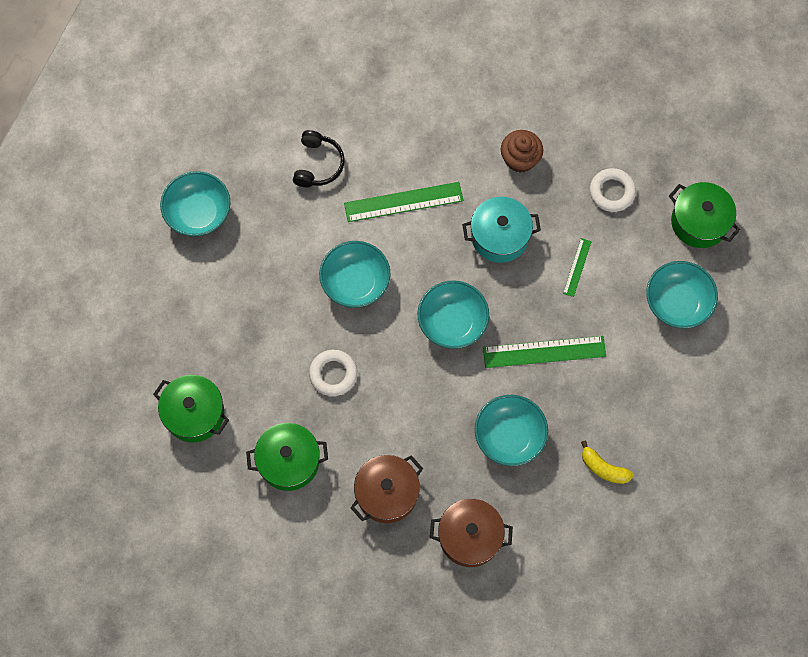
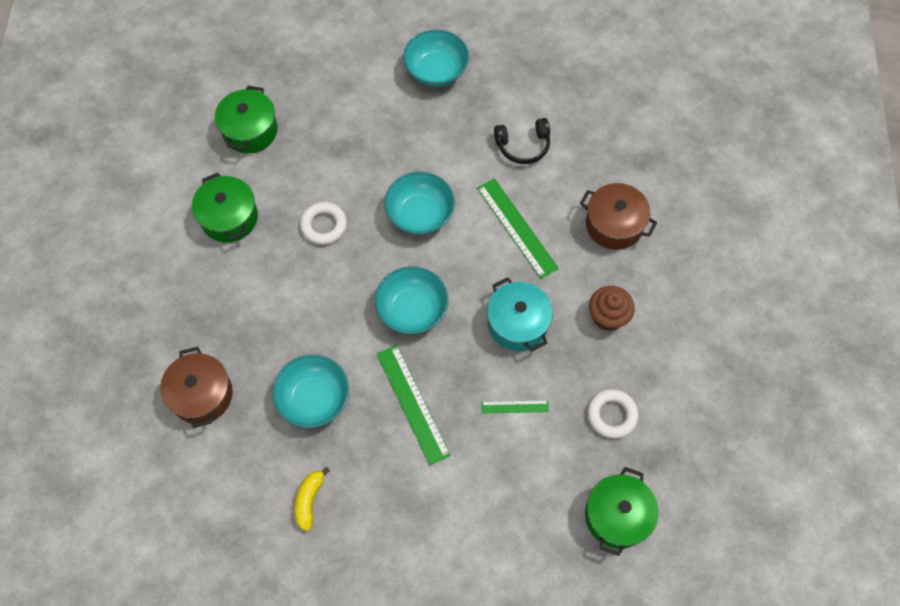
camera: 70 degrees right, 5 degrees down
brown pot [351,455,423,523] -> brown pot moved to [580,183,657,250]
turquoise bowl [646,261,718,329] -> none

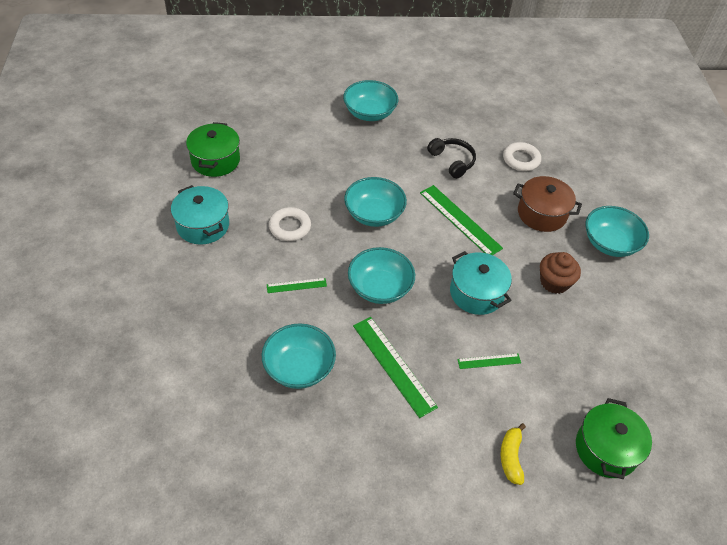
camera: 10 degrees left, 15 degrees down
brown pot [160,347,233,428] -> none
green pot [192,173,258,242] -> turquoise pot [171,185,229,245]
yellow banana [294,467,330,531] -> yellow banana moved to [501,423,526,485]
black headphones [494,118,550,164] -> black headphones turned 105 degrees counterclockwise [427,138,476,179]
white ring [587,389,638,439] -> white ring moved to [503,142,541,171]
none -> green ruler [267,278,327,293]
none -> turquoise bowl [586,206,649,257]

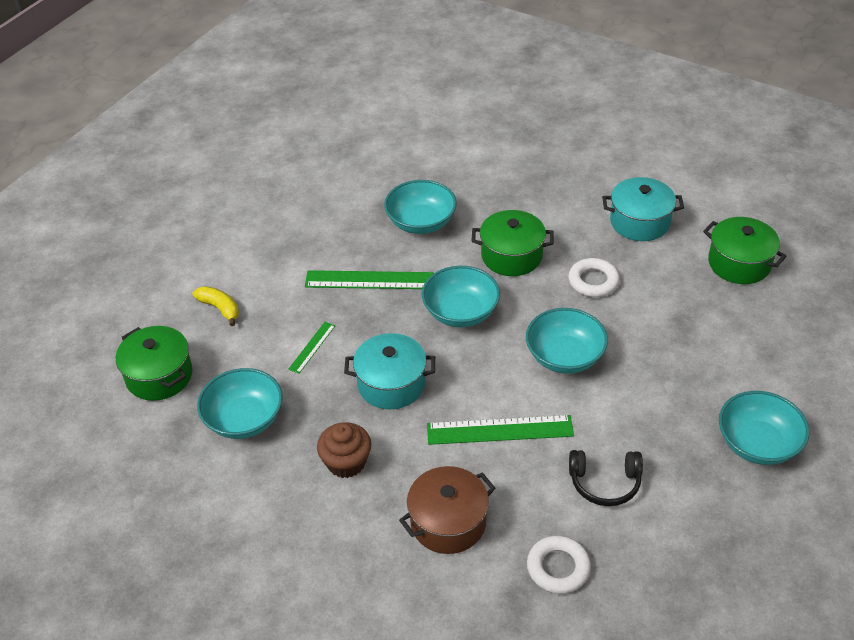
camera: 130 degrees right, 5 degrees down
green ruler [267,278,327,293] -> green pot [472,210,554,276]
turquoise bowl [586,206,649,257] -> turquoise bowl moved to [197,368,283,439]

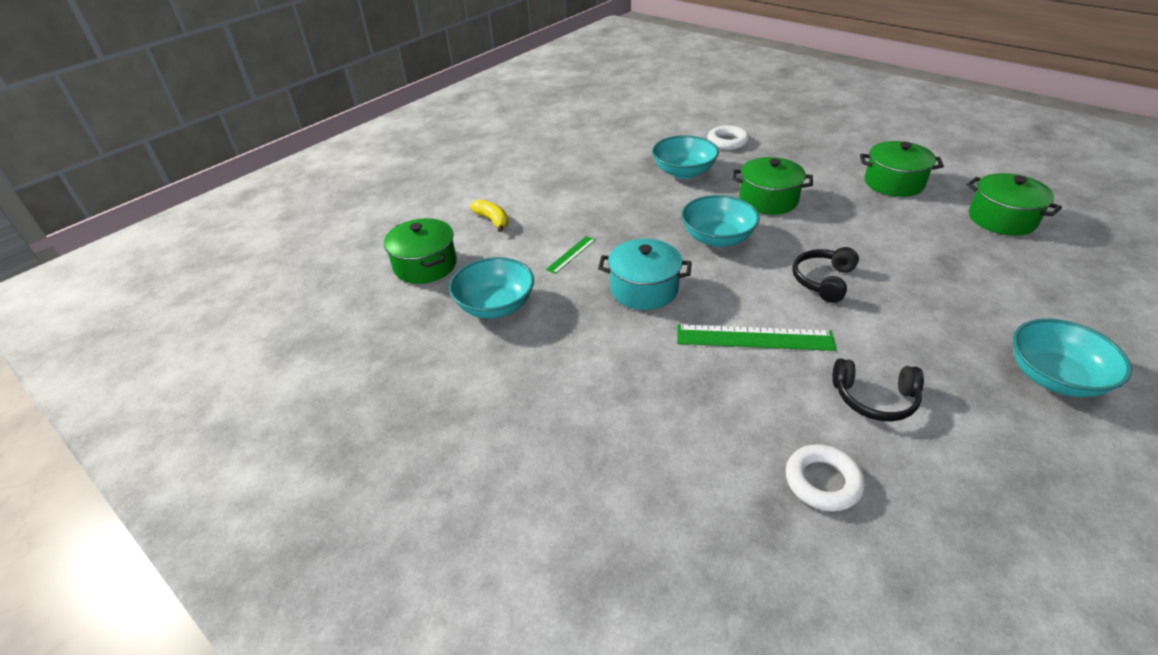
camera: 10 degrees right, 5 degrees down
green ruler [305,270,434,289] -> none
brown cupcake [317,422,371,478] -> none
brown pot [399,466,495,554] -> none
turquoise bowl [526,308,608,374] -> black headphones [792,247,859,303]
white ring [568,258,620,297] -> white ring moved to [707,125,749,150]
turquoise pot [602,177,684,241] -> green pot [860,141,944,197]

